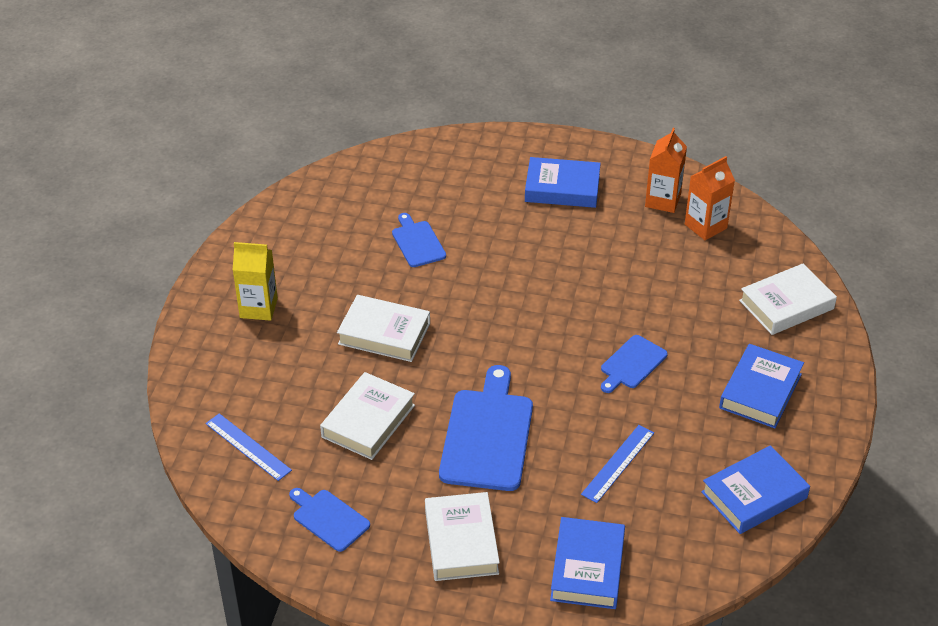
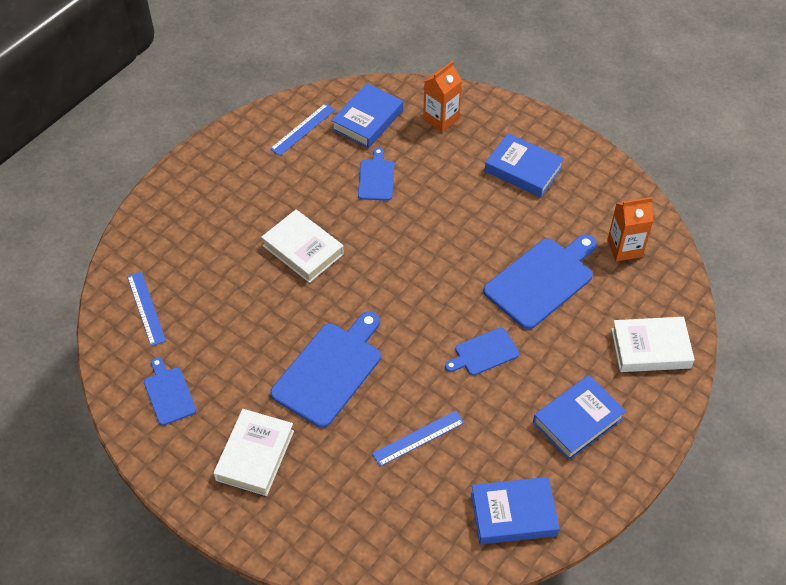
camera: 25 degrees right, 10 degrees up
yellow carton [233,242,278,321] -> none
white book [320,372,415,460] -> none
blue book [550,517,625,609] -> blue book moved to [331,83,403,148]
orange carton [645,128,687,213] -> orange carton moved to [423,61,462,132]
none -> blue ruler [270,103,335,156]
none -> blue cutting board [483,234,597,329]

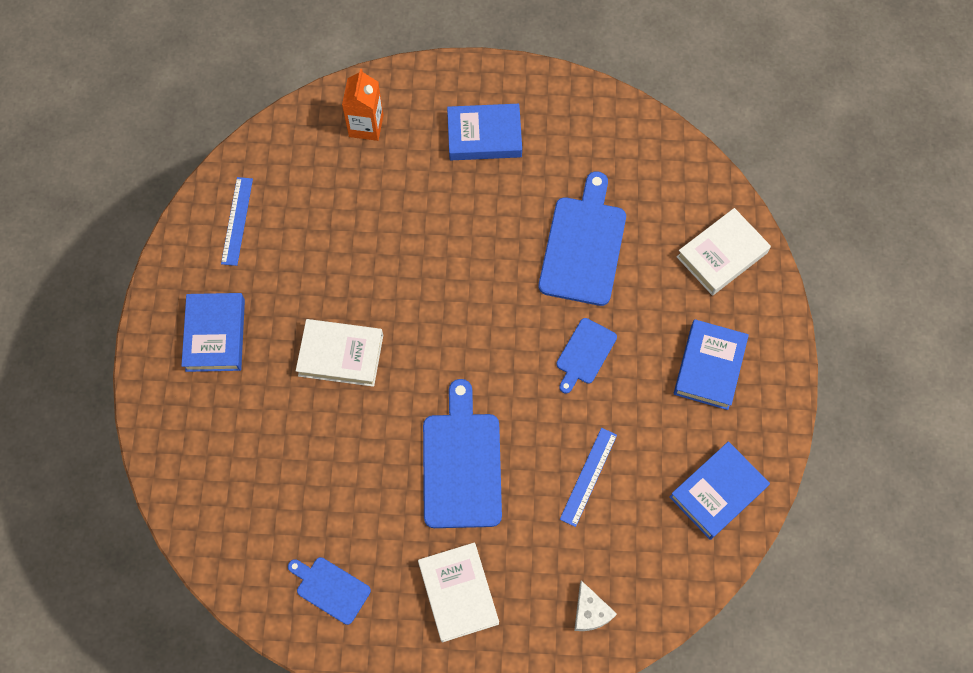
camera: 35 degrees left, 15 degrees up
blue ruler [127,272,166,346] -> none
blue book [331,83,403,148] -> blue book moved to [181,293,245,372]
blue cutting board [358,148,394,201] -> none
orange carton [607,197,654,262] -> none
none -> white cheese [574,580,617,631]

